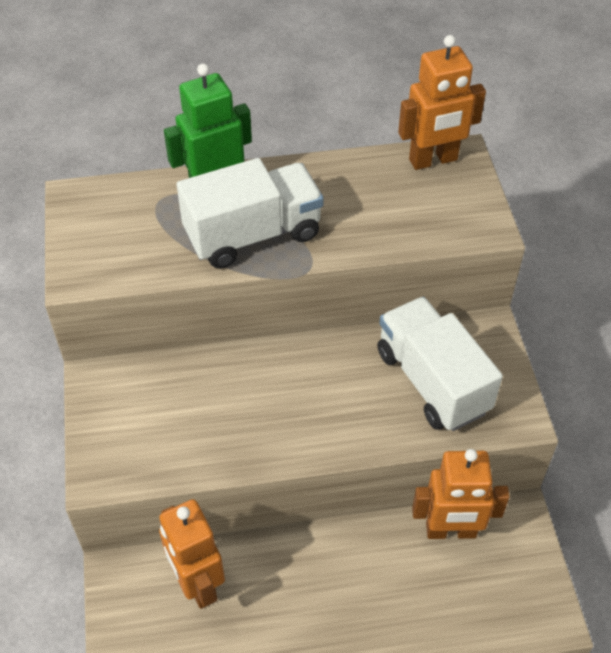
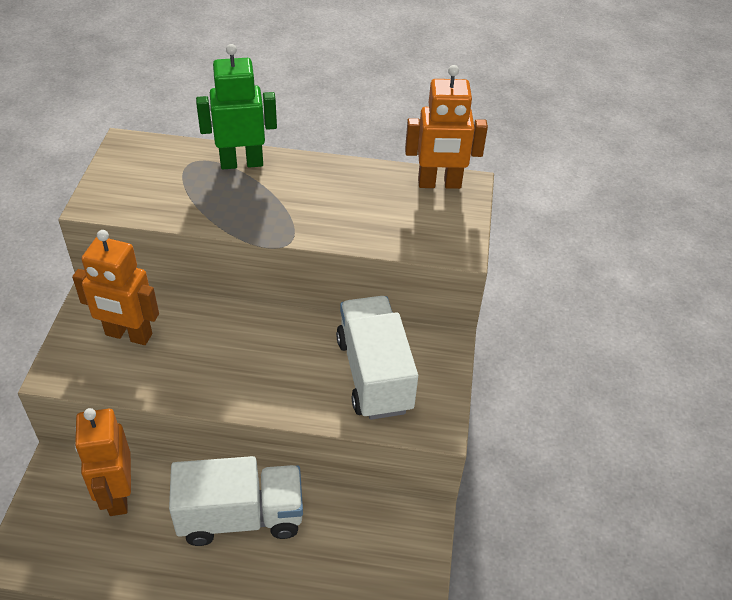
camera: 15 degrees right, 5 degrees down
white truck [177,158,324,269] -> white truck moved to [169,456,303,546]
orange robot [412,449,510,539] -> orange robot moved to [72,230,159,345]

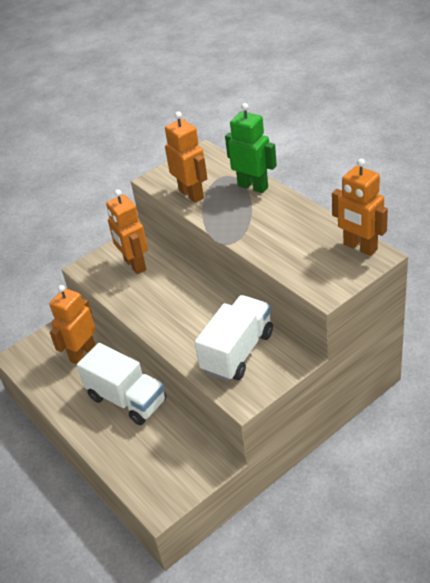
camera: 50 degrees right, 5 degrees down
none -> orange robot [165,111,207,203]

